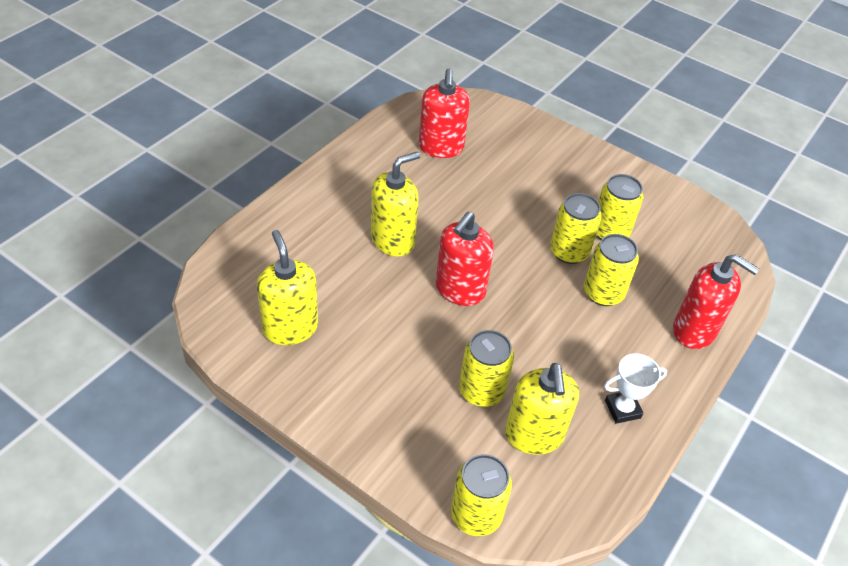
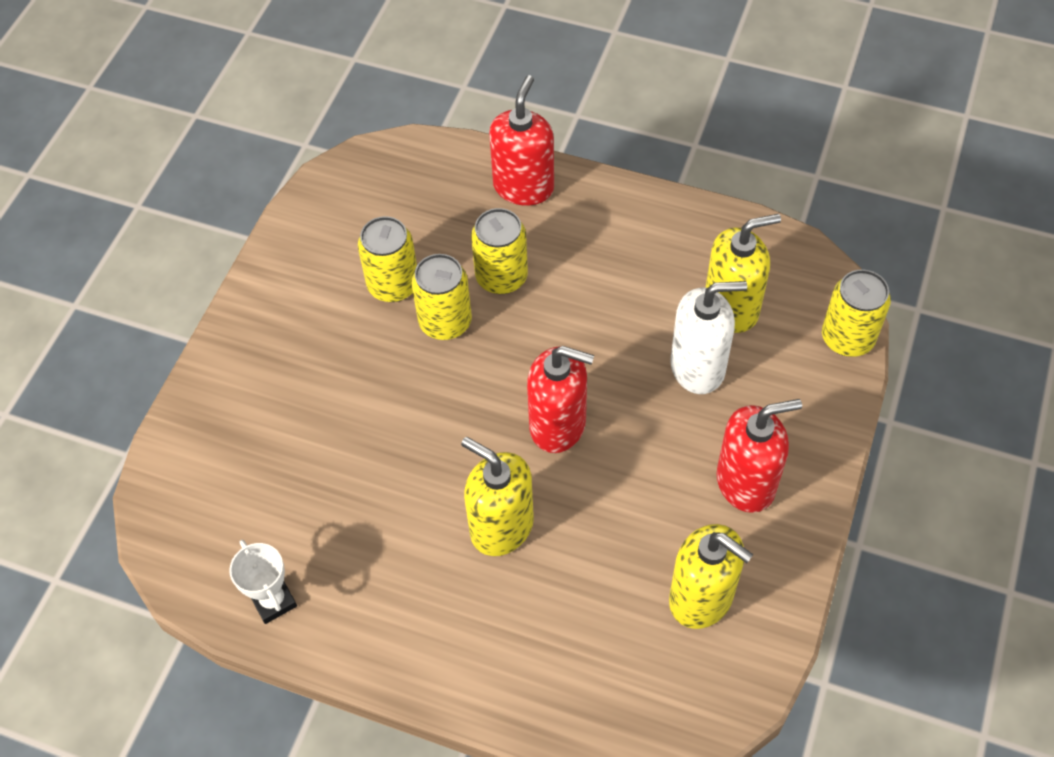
camera: 100 degrees left, 10 degrees up
yellow soap dispenser [257,230,318,345] -> yellow soap dispenser turned 105 degrees counterclockwise [669,524,753,629]
red soap dispenser [419,68,470,158] -> red soap dispenser moved to [716,399,802,513]
yellow can [459,330,514,407] -> white soap dispenser [670,281,747,394]
white trophy [604,353,667,424] -> white trophy moved to [229,540,297,624]

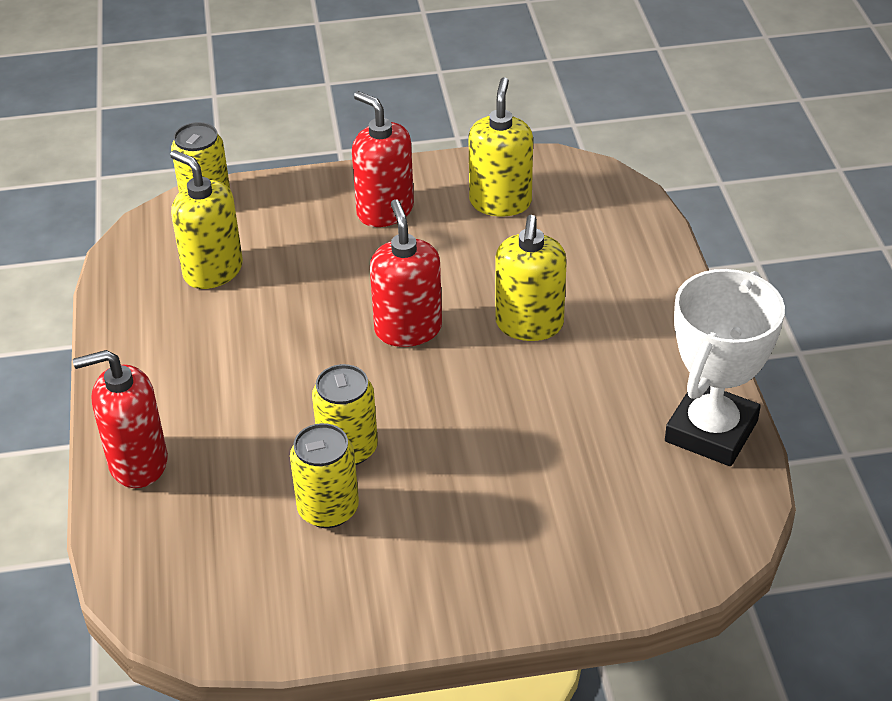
camera: 120 degrees left, 15 degrees down
white trophy [229,540,297,624] -> white trophy [665,269,785,466], size x2.02
yellow can [471,208,528,294] -> none
white soap dispenser [670,281,747,394] -> none

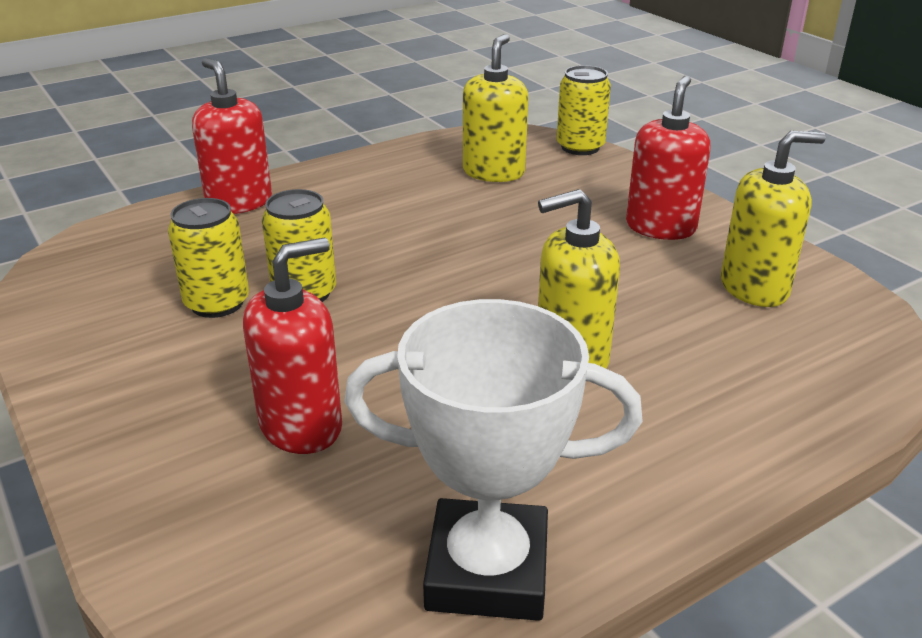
camera: 65 degrees right, 10 degrees down
red soap dispenser [370,199,442,347] -> red soap dispenser moved to [243,238,342,454]

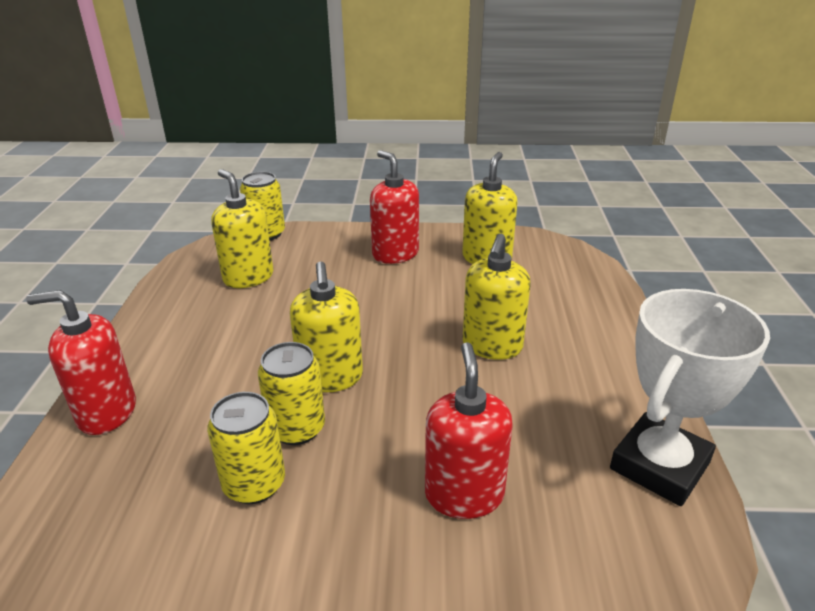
camera: 55 degrees left, 0 degrees up
none -> yellow soap dispenser [290,261,363,393]

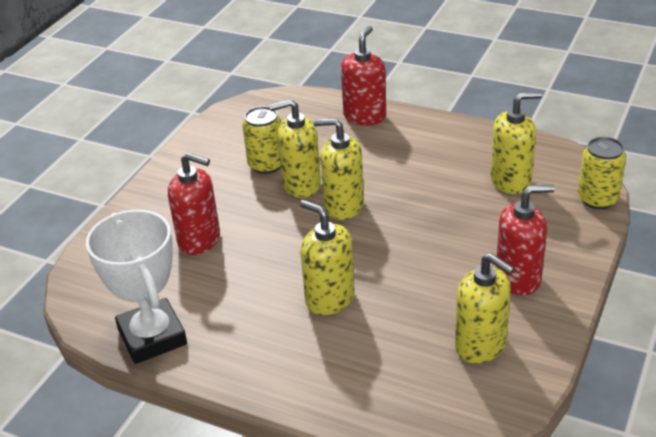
camera: 115 degrees right, 5 degrees up
yellow can [258,342,325,445] -> yellow soap dispenser [269,99,321,198]

